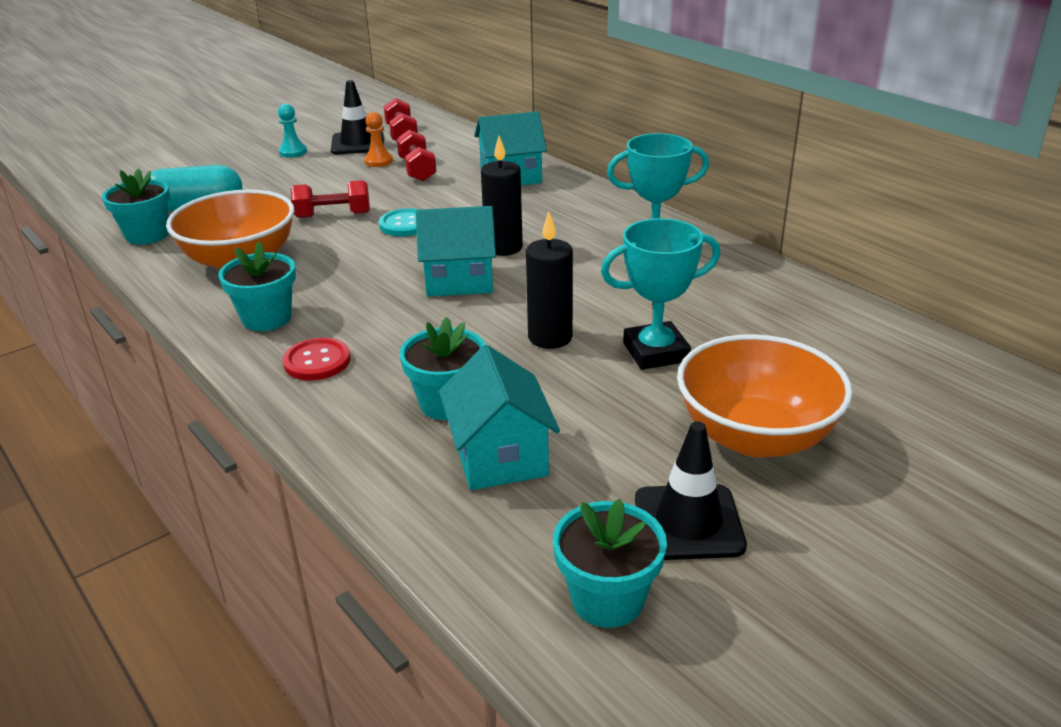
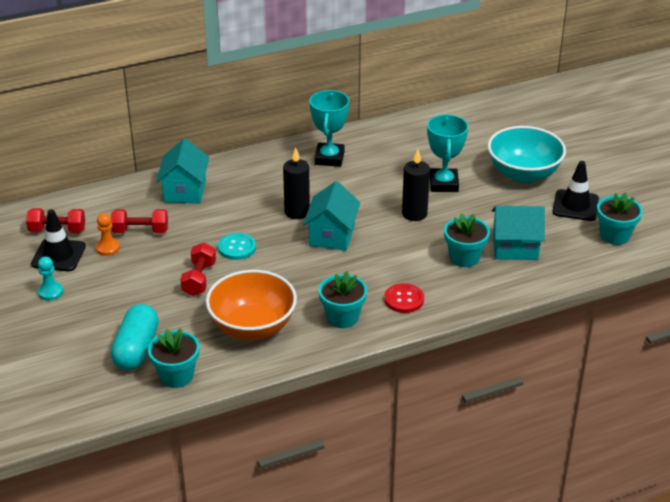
camera: 75 degrees left, 5 degrees up
orange bowl [677,334,853,458] -> turquoise bowl [488,126,566,183]

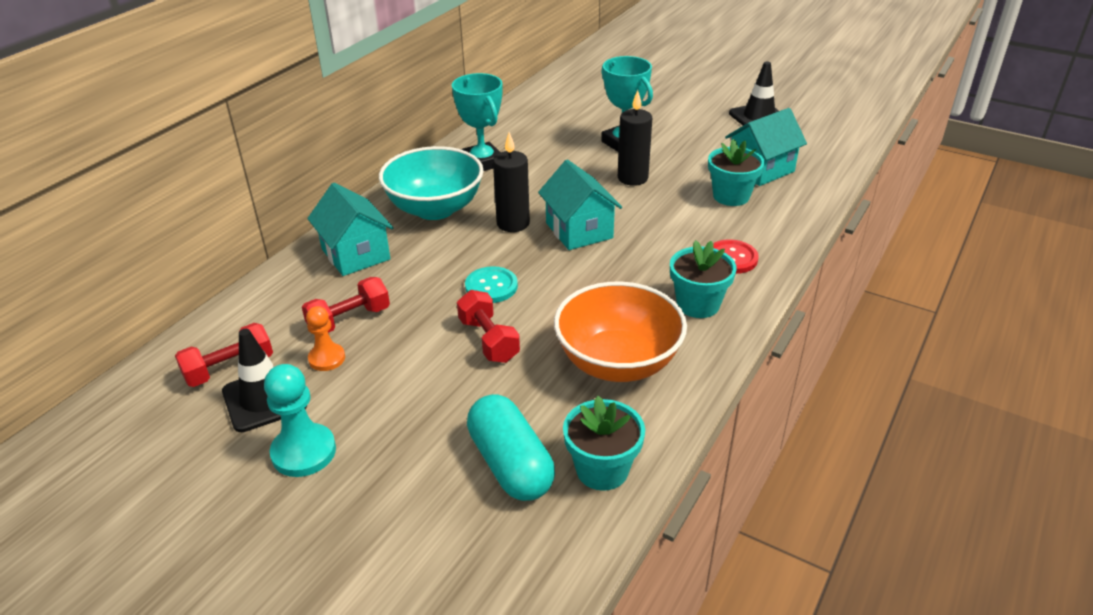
camera: 35 degrees left, 0 degrees up
turquoise pawn [38,256,63,301] -> turquoise pawn [264,364,336,477], size x1.56
turquoise bowl [488,126,566,183] -> turquoise bowl moved to [379,146,484,220]
turquoise flower pot [597,192,643,245] -> none

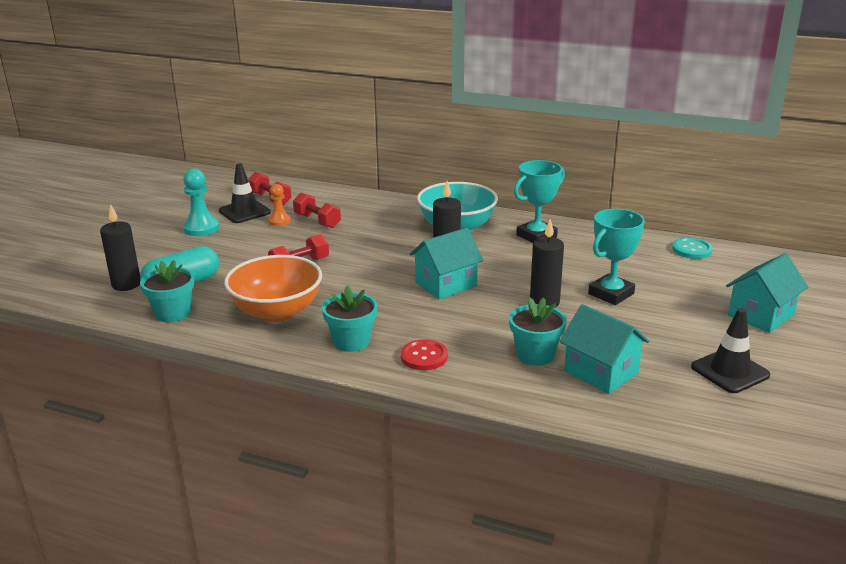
camera: 80 degrees right, 10 degrees down
turquoise house [307,183,394,276] -> turquoise house moved to [726,253,808,333]
turquoise button [465,266,518,303] -> turquoise button moved to [672,238,713,259]
none -> black candle [100,204,141,291]

